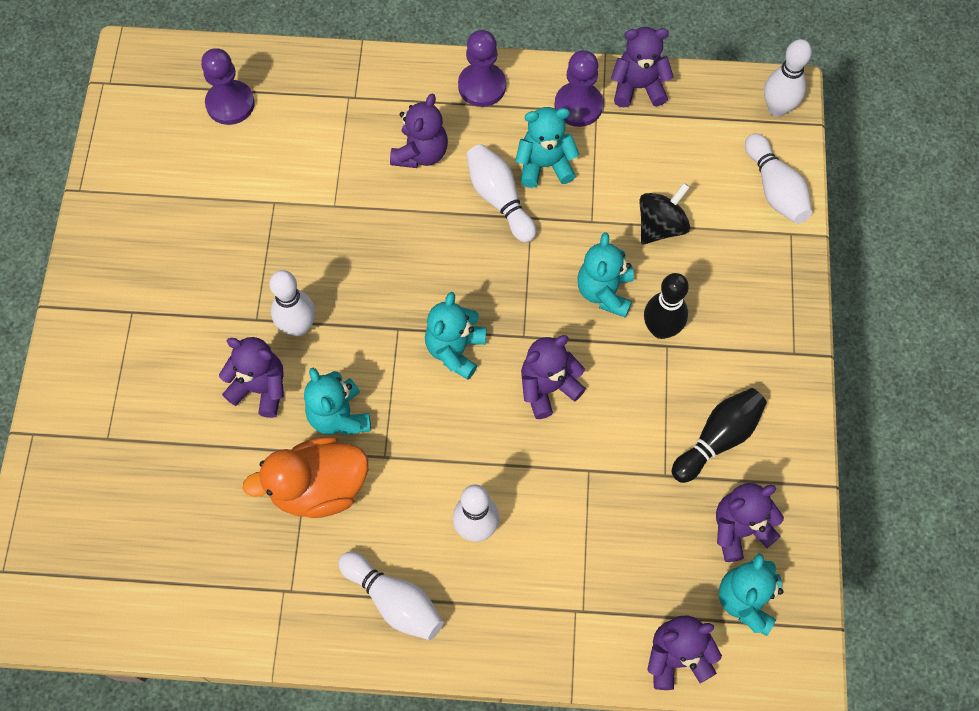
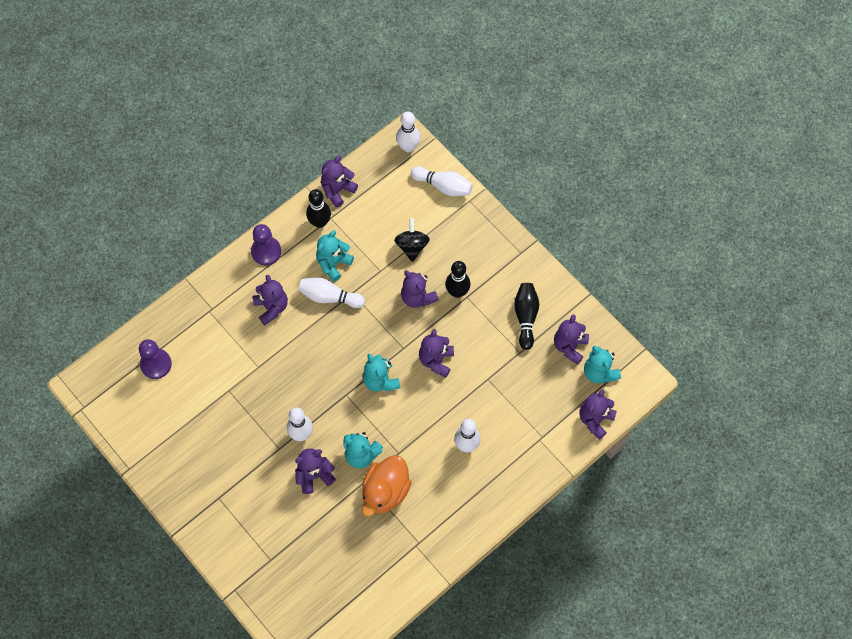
camera: 45 degrees left, 0 degrees up
white bowling pin [338,552,443,640] -> none
purple pawn [554,50,603,127] -> black bowling pin [306,189,331,228]
turquoise teddy bear [577,232,634,318] -> purple teddy bear [401,270,439,308]

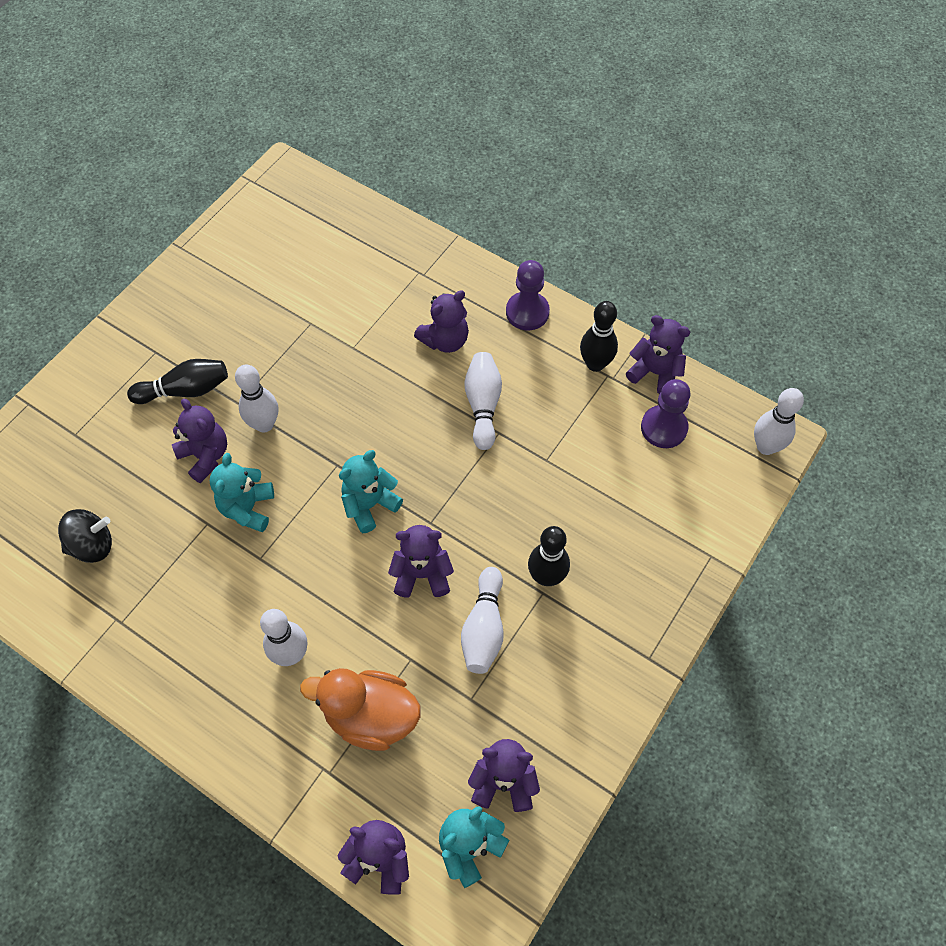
camera: 75 degrees right, 5 degrees down
purple pawn [139,339,172,379] -> purple pawn moved to [641,379,690,448]
turquoise teddy bear [316,230,354,282] -> none
orange duck [362,455,411,516] -> orange duck moved to [300,668,421,751]
black spinning top [394,219,430,262] -> black spinning top moved to [58,509,112,563]
purple teddy bear [401,270,439,308] -> none
white bowling pin [411,167,473,196] -> white bowling pin moved to [461,567,504,674]
black bowling pin [514,283,539,350] -> black bowling pin moved to [127,359,228,404]

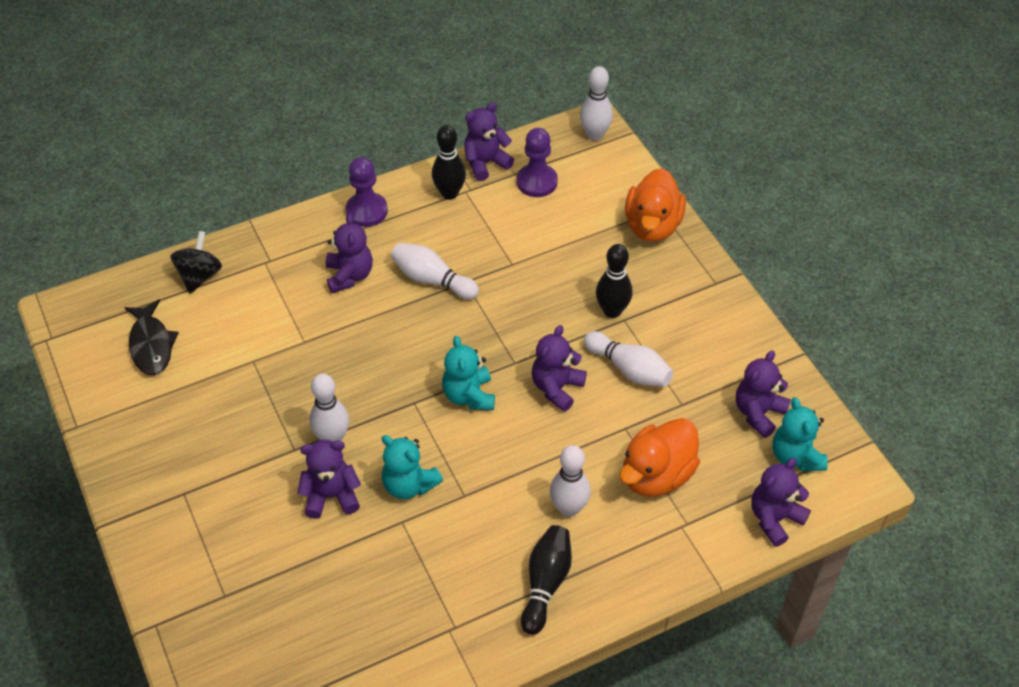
camera: 60 degrees left, 10 degrees down
black spinning top [58,509,112,563] -> black spinning top moved to [170,231,222,294]
black bowling pin [127,359,228,404] -> black bowling pin moved to [521,525,572,635]
none -> black fish [124,299,179,375]
none -> orange duck [625,168,686,242]

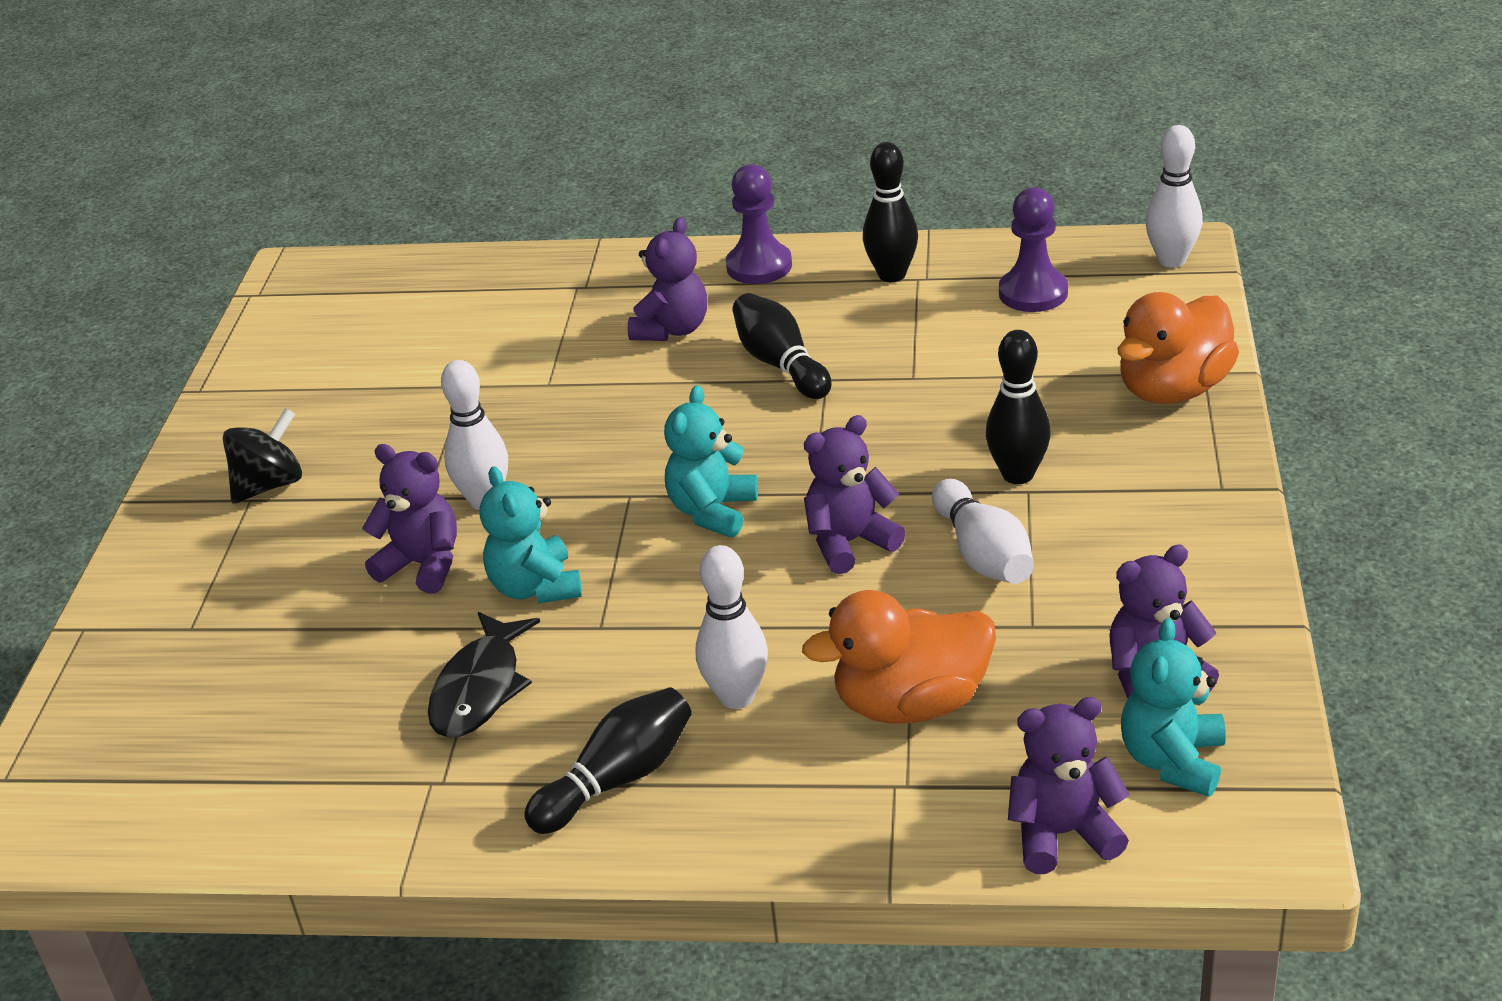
camera: 35 degrees right, 15 degrees down
black fish [124,299,179,375] -> black fish moved to [428,612,540,738]
black spinning top [170,231,222,294] -> black spinning top moved to [223,408,302,504]
white bowling pin [391,243,479,299] -> black bowling pin [732,293,831,399]
purple teddy bear [464,102,514,181] -> none

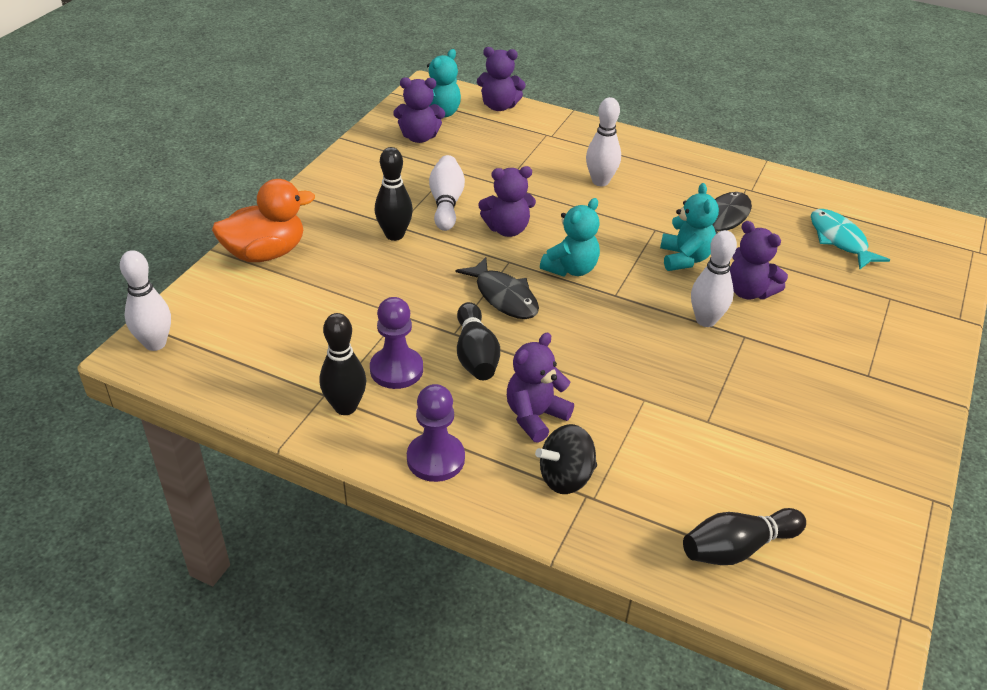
camera: 165 degrees left, 5 degrees up
black spinning top [223,408,302,504] -> black spinning top moved to [535,424,597,494]
black bowling pin [524,687,692,834] -> black bowling pin moved to [683,508,806,565]
orange duck [802,590,996,724] -> none
purple pawn [999,187,1068,312] -> purple pawn moved to [370,297,423,389]
none -> black fish [456,257,539,319]
none -> turquoise fish [811,209,890,270]

